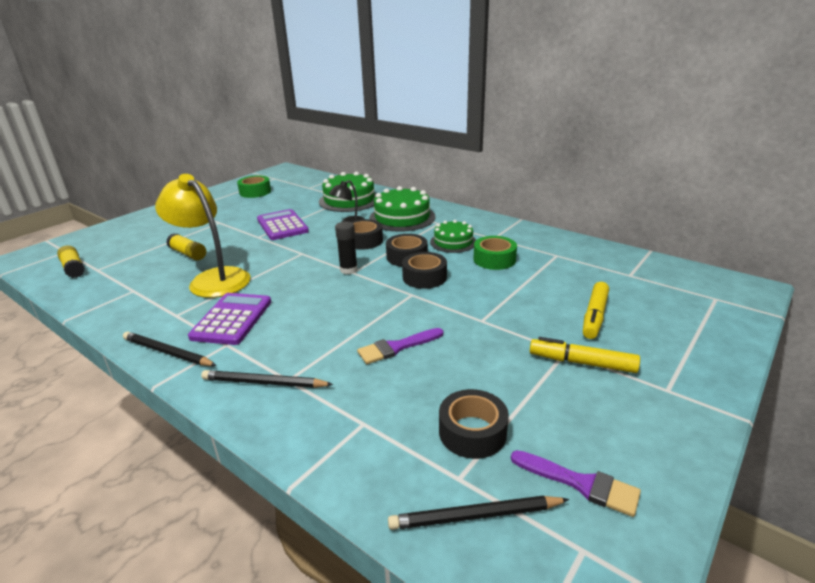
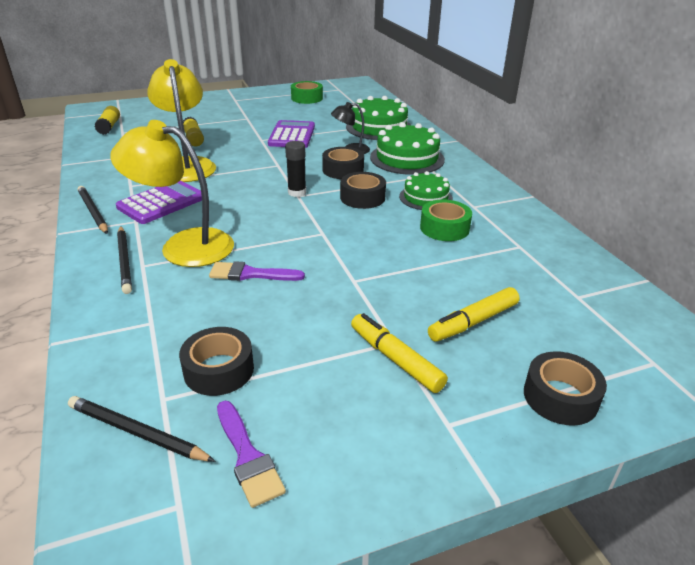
camera: 30 degrees right, 5 degrees up
black pencil [201,370,333,388] -> black pencil turned 150 degrees counterclockwise [117,226,132,294]
black tape [402,252,447,289] -> black tape moved to [524,351,607,426]
none -> yellow lamp [110,120,234,267]

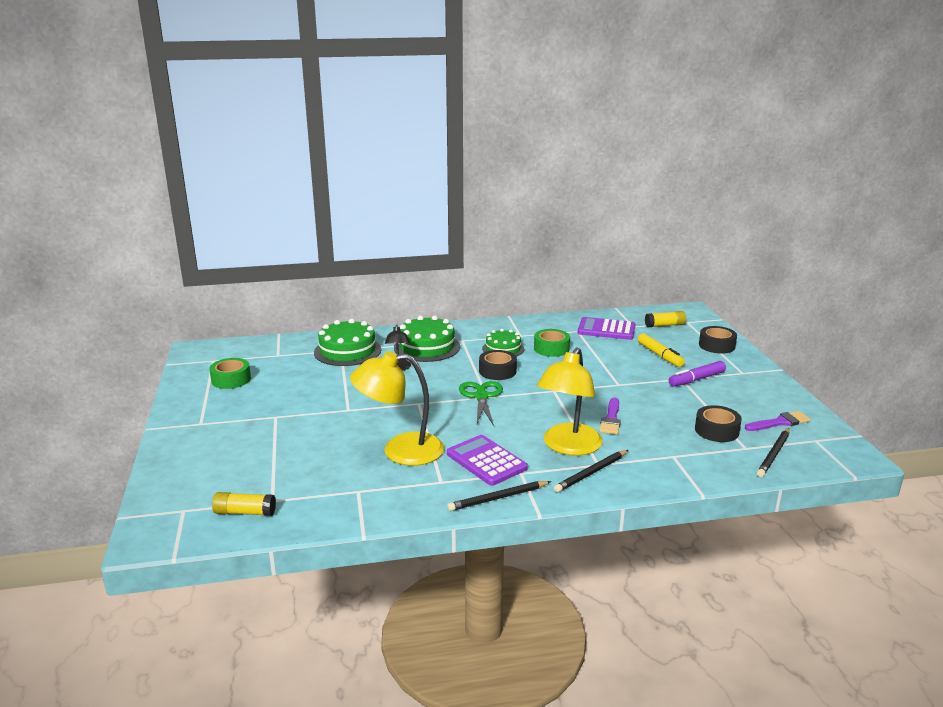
camera: 80 degrees left, 10 degrees down
black pencil [117,226,132,294] -> black pencil turned 150 degrees clockwise [554,450,628,492]
yellow glue stick [183,117,204,147] -> yellow glue stick moved to [645,311,686,327]
purple calculator [268,120,315,148] -> purple calculator moved to [578,317,636,340]
black glue stick [285,141,306,197] -> green scissors [459,381,503,426]
black tape [322,147,364,179] -> none
yellow marker [351,313,448,393] -> purple marker [669,361,726,387]

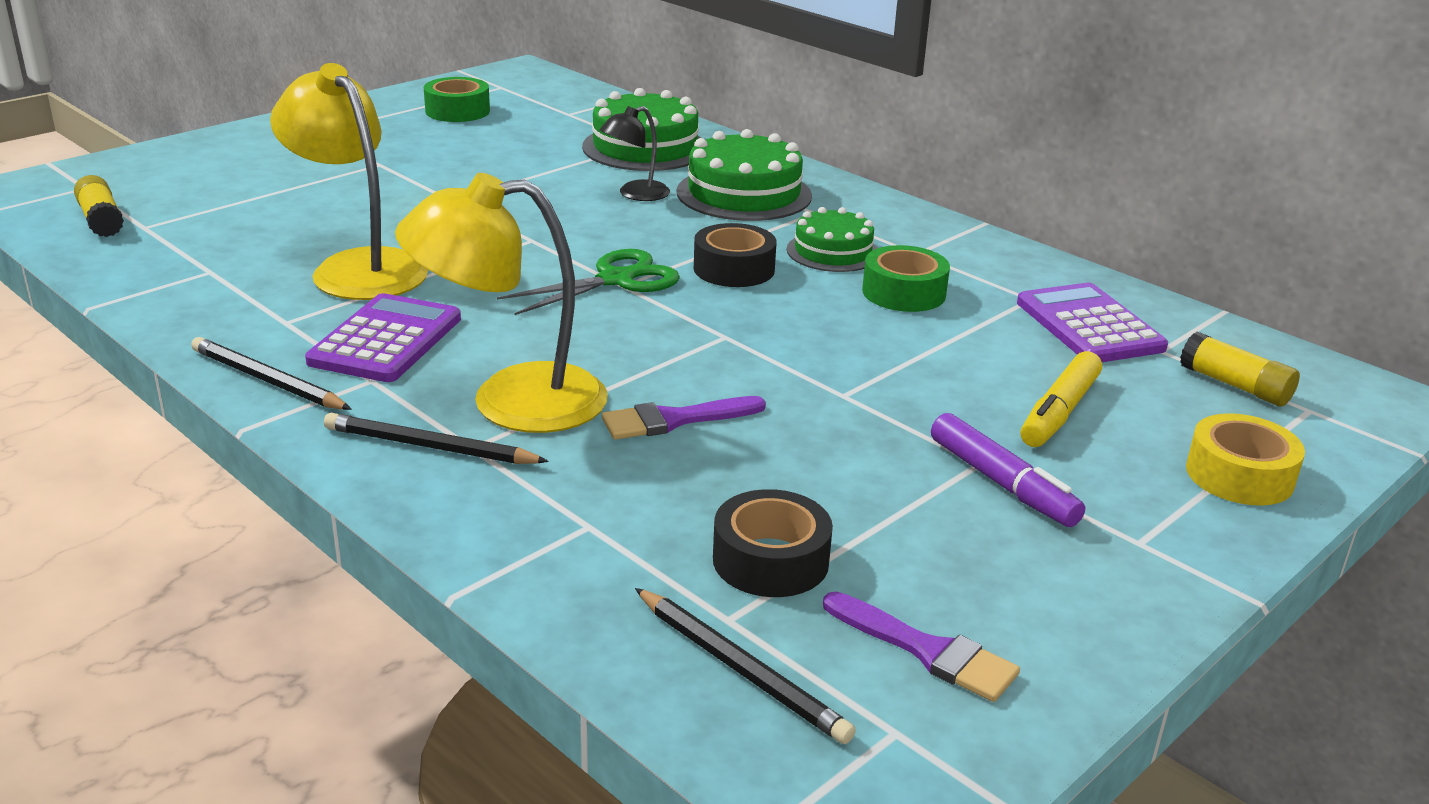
camera: 55 degrees right, 5 degrees up
purple marker [669,361,726,387] -> purple marker turned 150 degrees counterclockwise [931,413,1085,527]
black tape [699,326,737,354] -> yellow tape [1186,413,1305,506]
black pencil [757,428,790,477] -> black pencil turned 135 degrees counterclockwise [635,588,856,744]

